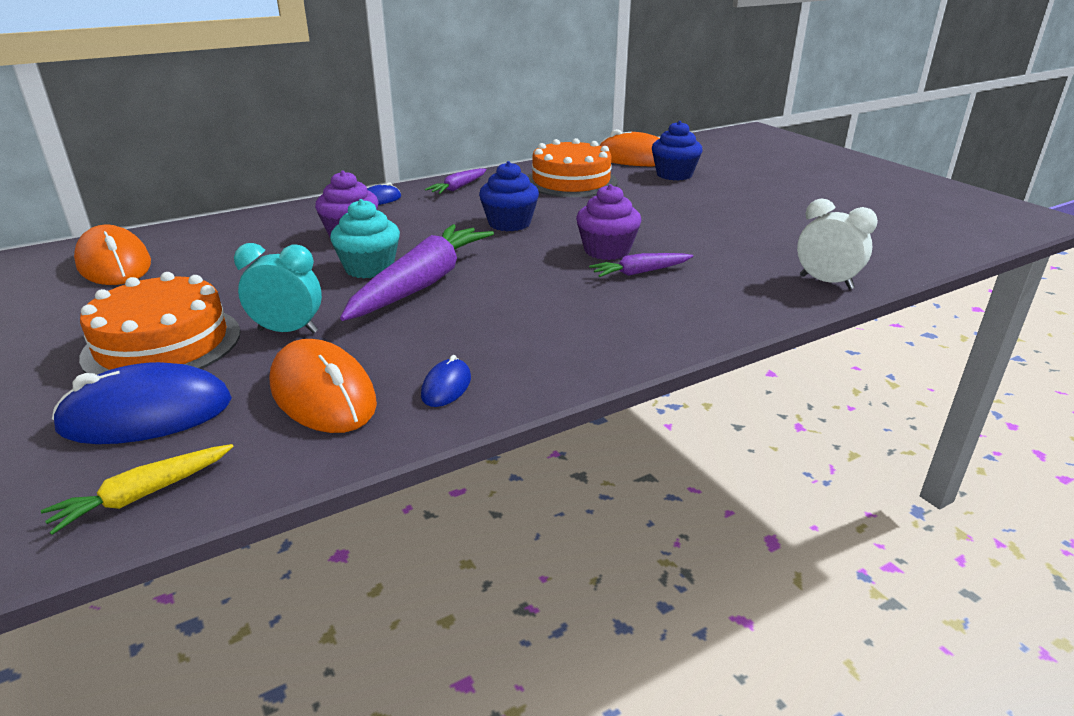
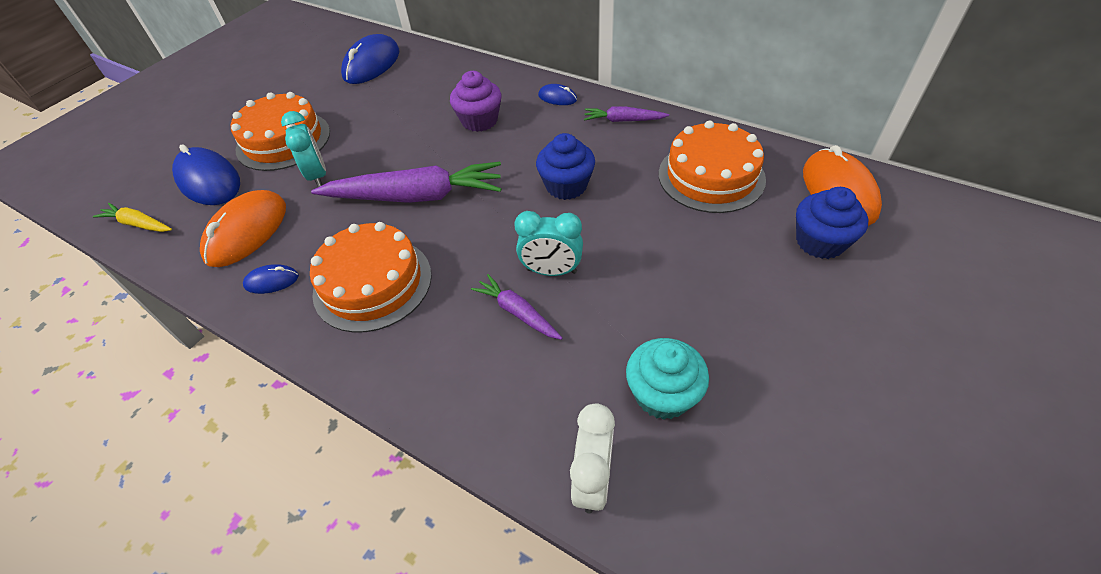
camera: 65 degrees right, 20 degrees up
orange mouse [74,225,151,285] -> blue mouse [341,34,399,84]
turquoise cupcake [330,199,400,279] -> turquoise cupcake moved to [626,338,709,420]
purple cupcake [576,184,641,260] -> turquoise clock [514,211,583,276]
none -> orange cake [310,222,432,333]

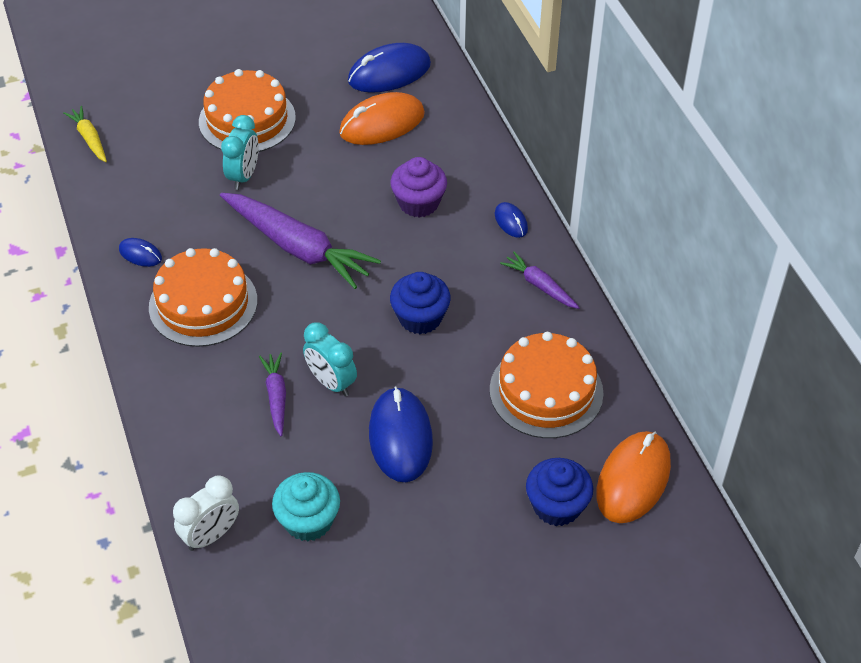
camera: 35 degrees right, 0 degrees up
blue mouse [172,144,240,205] -> blue mouse moved to [369,386,433,482]
orange mouse [200,190,286,267] -> orange mouse moved to [339,92,425,145]

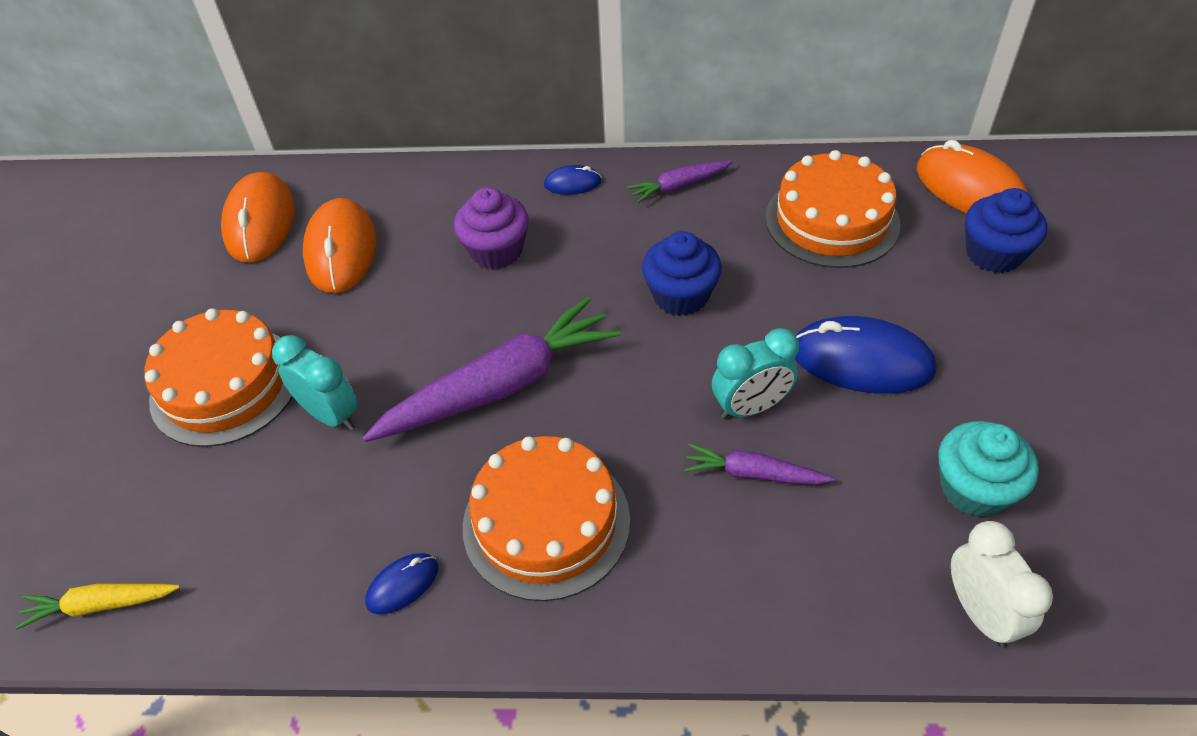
camera: 65 degrees left, 0 degrees up
blue mouse [348,43,431,93] -> orange mouse [221,172,295,263]

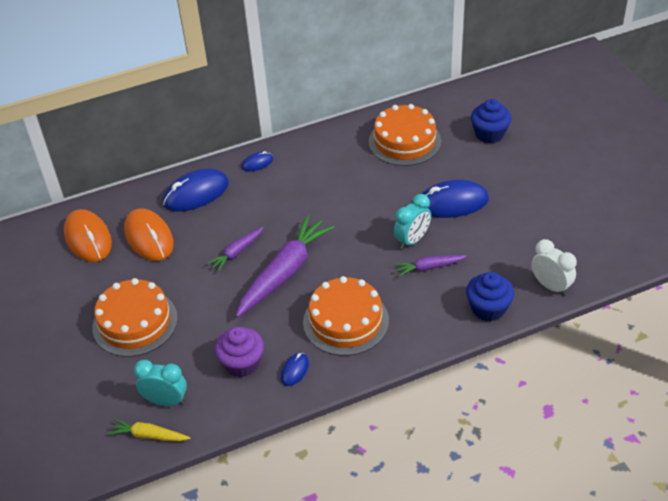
camera: 25 degrees left, 5 degrees down
yellow carrot [15,584,180,630] -> yellow carrot turned 45 degrees clockwise [108,419,190,441]
turquoise clock [272,335,358,431] -> turquoise clock moved to [134,360,187,406]
purple cupcake [454,187,529,269] -> purple cupcake moved to [215,327,264,377]
purple carrot [627,160,733,203] -> purple carrot moved to [207,227,264,272]
blue cupcake [642,231,722,316] -> blue cupcake moved to [466,272,514,321]
orange mouse [917,140,1028,213] -> none
turquoise cupcake [938,421,1039,517] -> none
none -> blue mouse [163,169,229,212]

